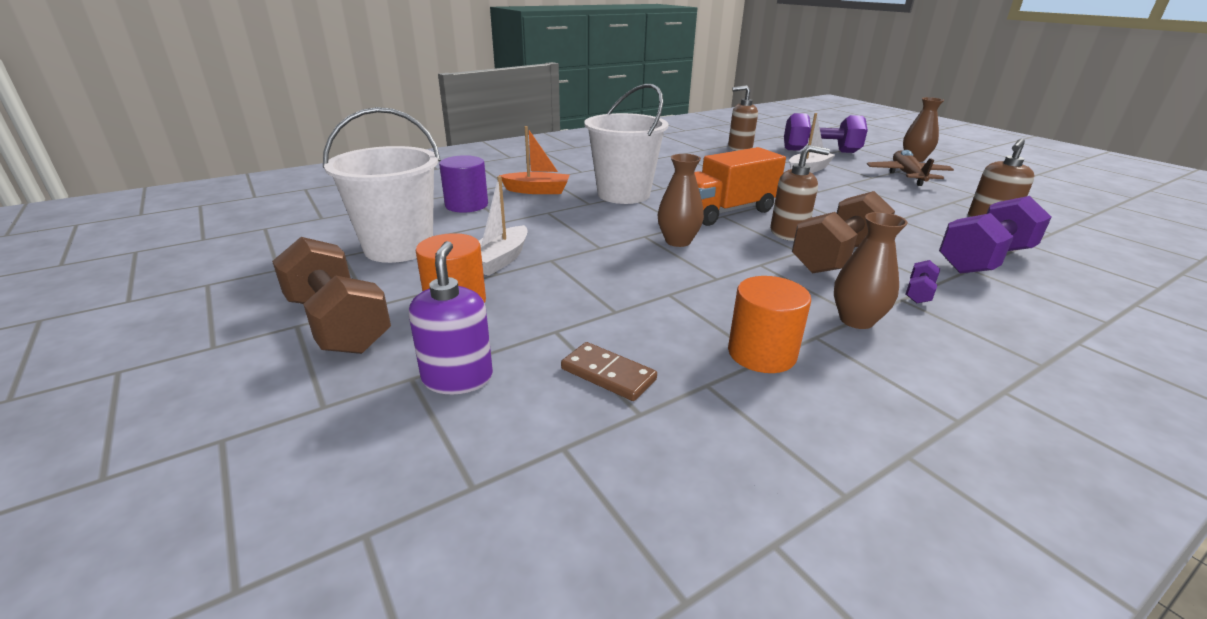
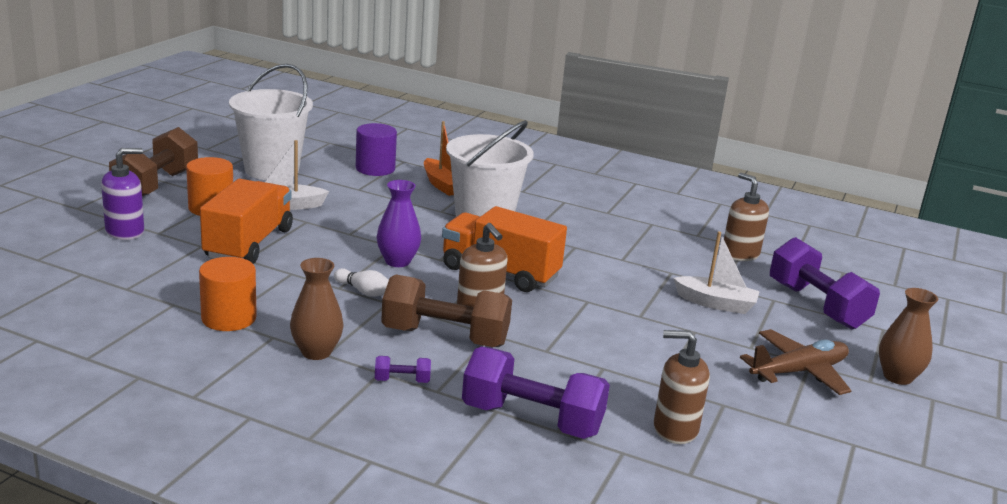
camera: 55 degrees right, 5 degrees down
brown domino [561,342,657,401] -> none
brown vase [658,154,704,247] -> purple vase [377,180,421,267]
none -> orange truck [200,179,293,264]
none -> white bowling pin [334,268,389,297]

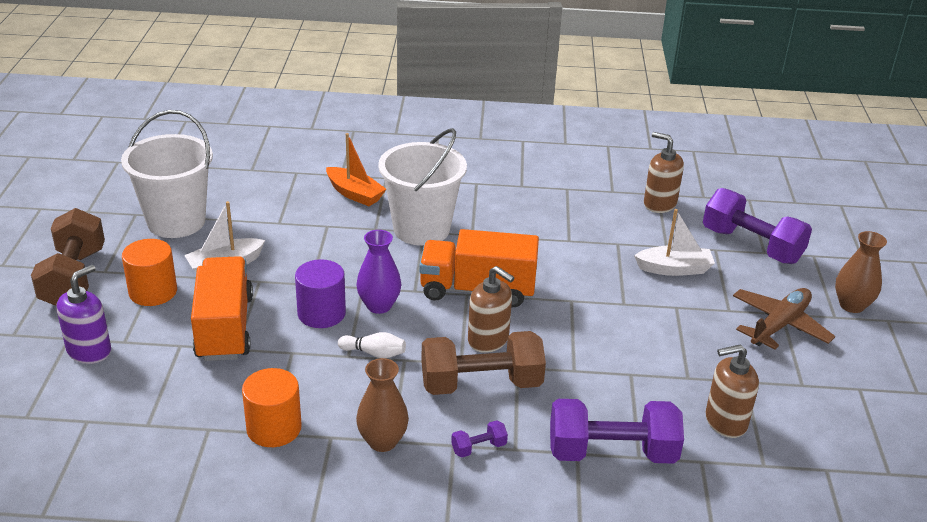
camera: 20 degrees left, 10 degrees up
purple cylinder [356,123,397,176] -> purple cylinder moved to [295,259,346,328]

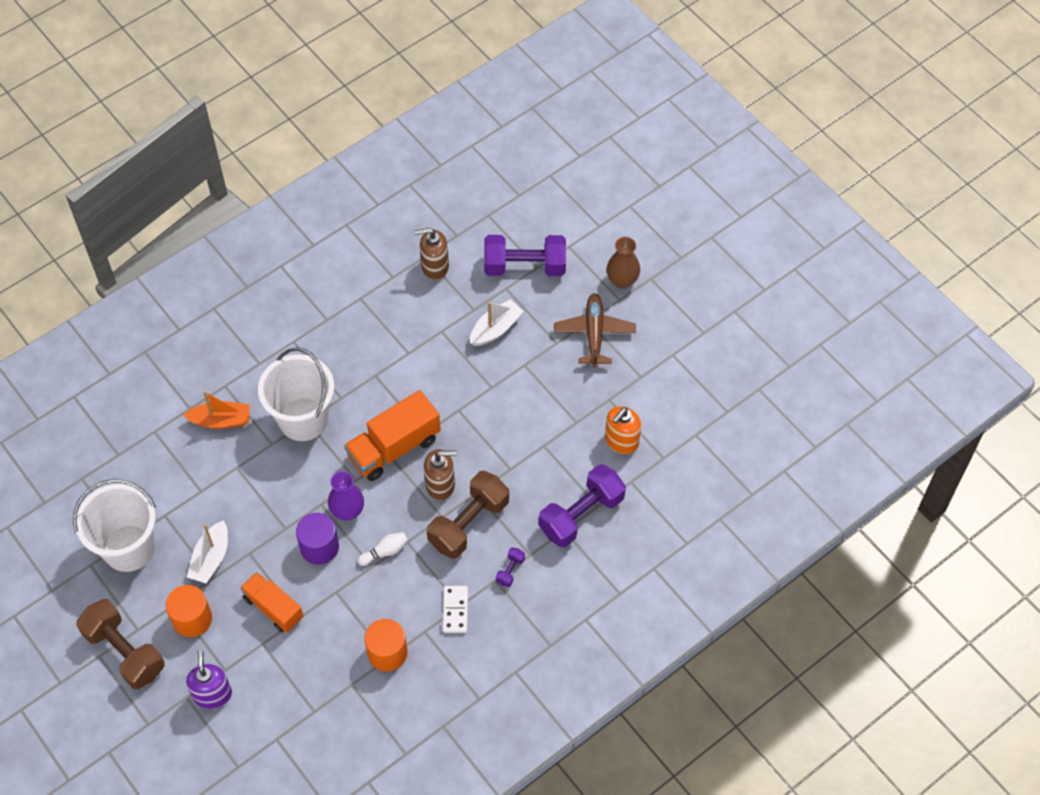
camera: 40 degrees left, 25 degrees up
orange truck [191,256,253,361] -> orange truck [240,572,303,633], size x0.67
brown vase [356,358,409,452] -> white domino [443,586,468,633]
brown soap dispenser [705,344,759,438] -> orange soap dispenser [605,406,641,454]

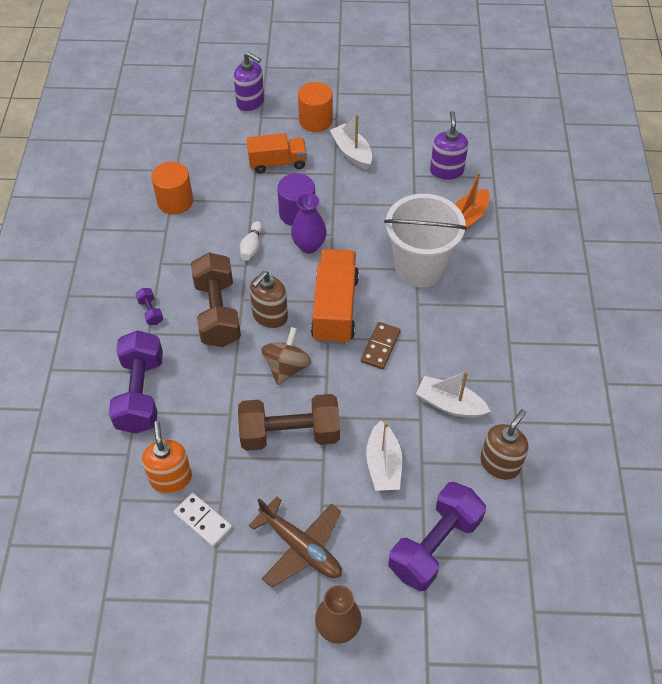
camera: 130 degrees right, 5 degrees down
white bucket [73,479,156,572] -> none
brown dumbbell [76,599,165,689] -> brown dumbbell moved to [238,394,340,451]
white domino [443,586,468,633] -> white domino moved to [174,493,232,547]
none -> brown spinning top [261,327,311,385]
none -> brown domino [361,322,401,369]
none -> white boat [416,371,491,418]
none -> purple soap dispenser [430,111,468,181]

